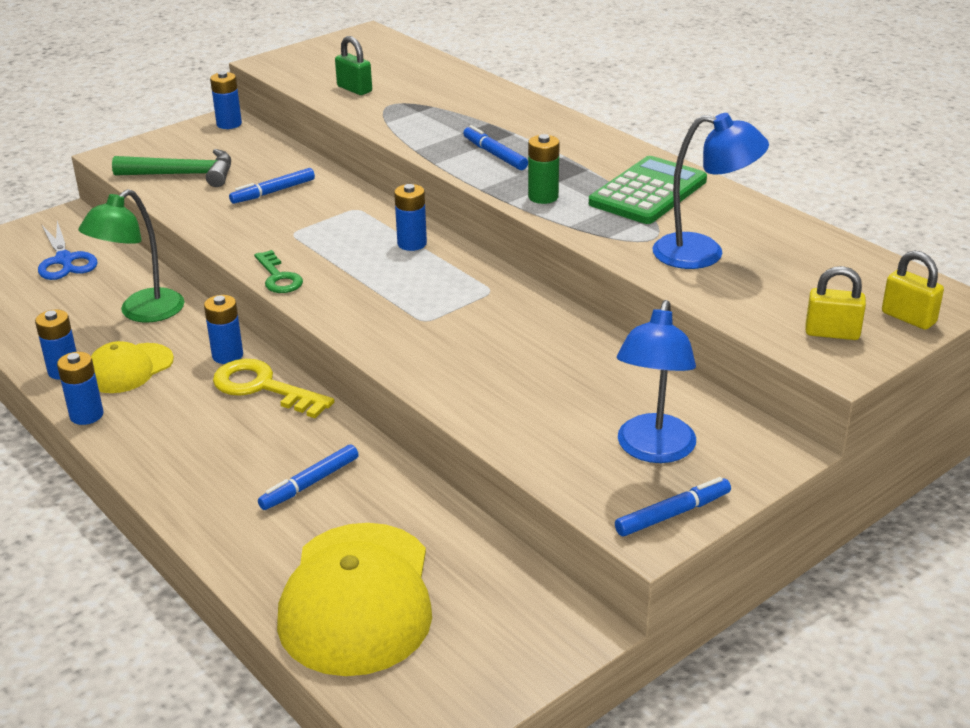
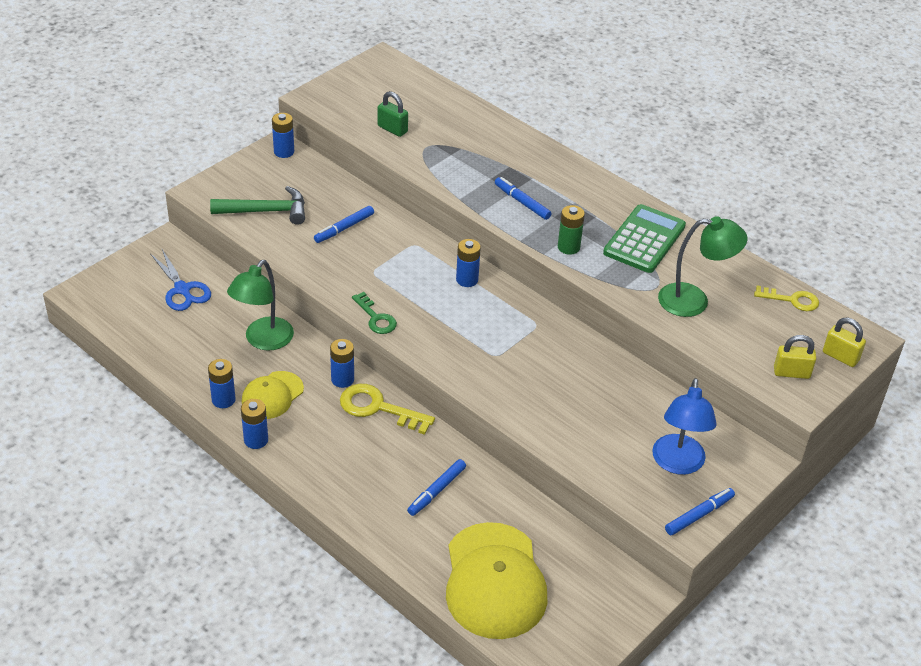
camera: 10 degrees left, 10 degrees up
blue lamp [653,113,769,269] -> green lamp [658,216,747,317]
none -> yellow key [754,286,819,311]

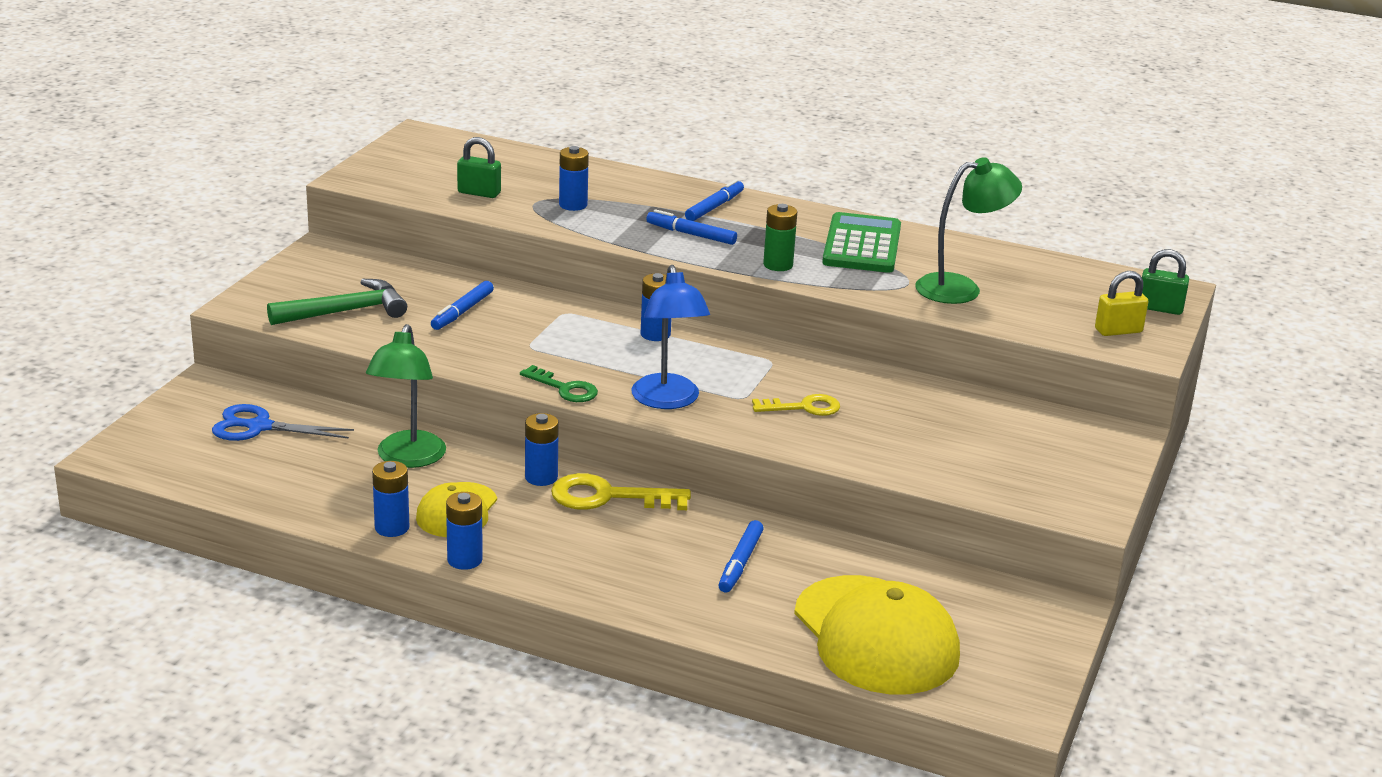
camera: 20 degrees left, 15 degrees down
blue scissors [150,249,211,311] -> blue scissors turned 150 degrees clockwise [212,404,354,441]
blue battery [272,113,294,158] -> blue battery moved to [559,146,589,211]
blue lamp [652,378,717,475] -> blue lamp moved to [631,265,710,409]
blue marker [665,488,735,535] -> blue marker moved to [685,179,744,221]
yellow key [754,286,819,311] -> yellow key moved to [752,394,840,416]
yellow padlock [823,318,866,367] -> green padlock [1142,249,1189,315]

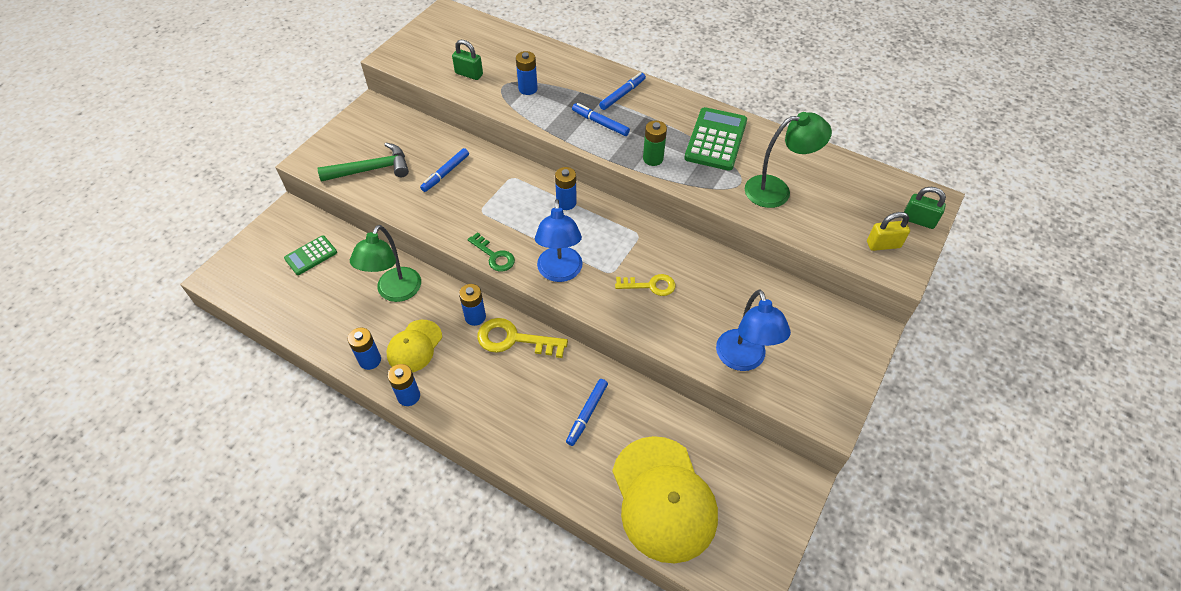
camera: 10 degrees right, 25 degrees up
blue scissors [212,404,354,441] -> green calculator [284,235,337,275]
none -> blue lamp [716,289,791,371]

